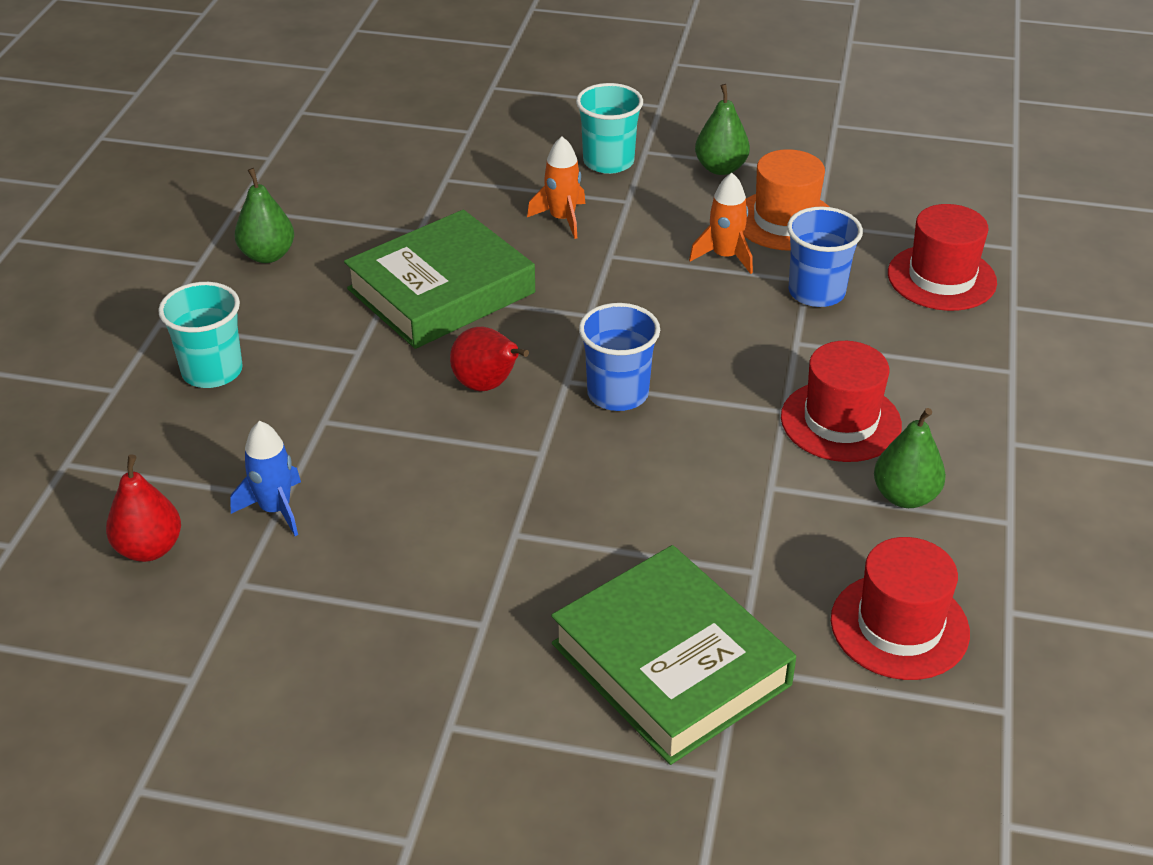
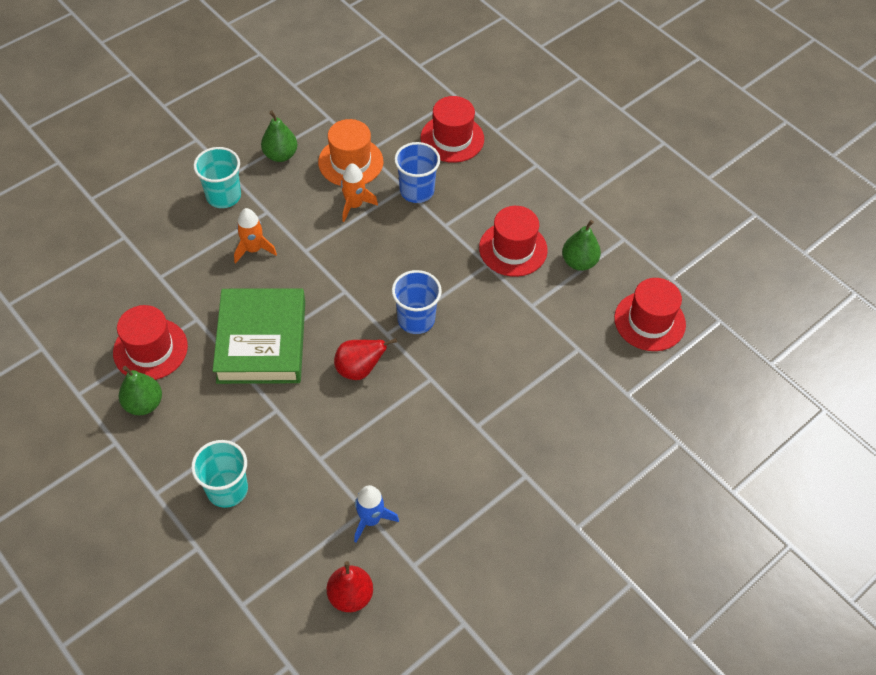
camera: 55 degrees left, 15 degrees up
green book [551,545,796,765] -> none
none -> red hat [113,305,188,380]

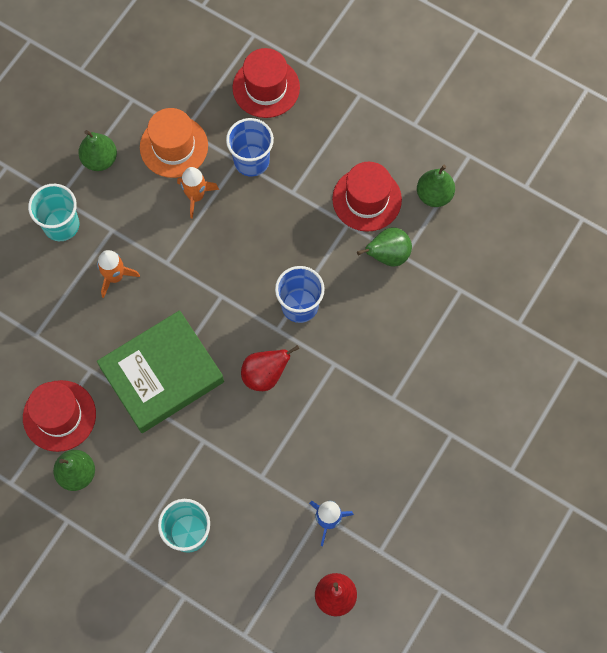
camera: 15 degrees left, 15 degrees up
green book [213,288,305,384] -> green book turned 75 degrees clockwise [97,310,224,433]
red hat [614,278,686,351] -> none
none -> green pear [357,227,412,266]

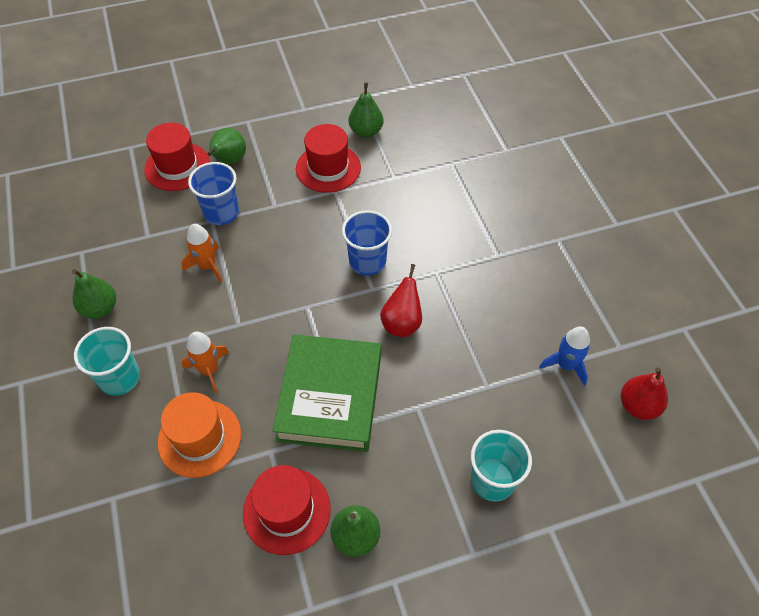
camera: 50 degrees left, 15 degrees down
orange hat [140,108,208,178] -> orange hat moved to [158,392,241,478]
green pear [357,227,412,266] -> green pear moved to [207,128,246,165]

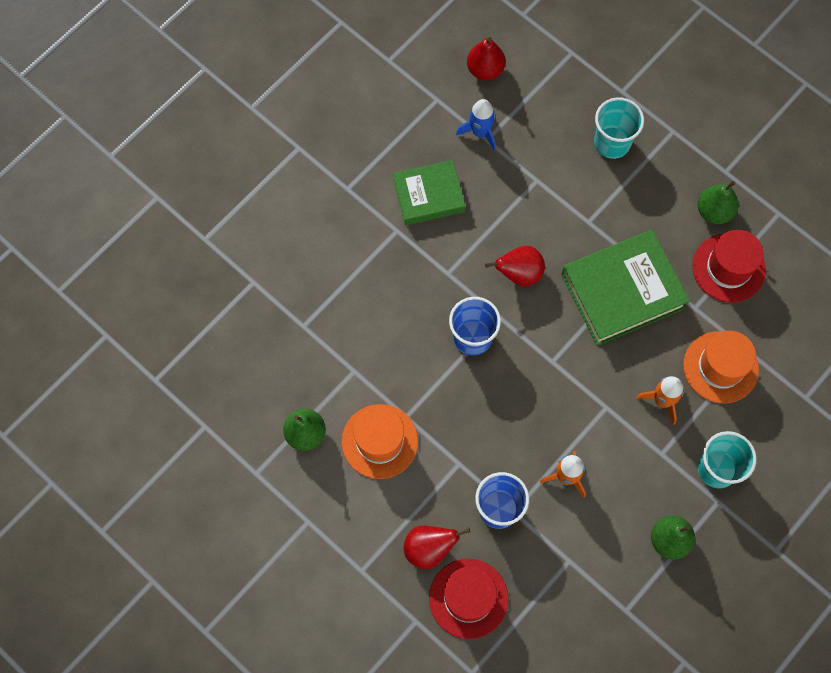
camera: 120 degrees left, 15 degrees up
green pear [207,128,246,165] -> red pear [404,526,470,569]
red hat [296,124,361,193] -> orange hat [342,404,418,479]
none -> green book [393,160,465,225]

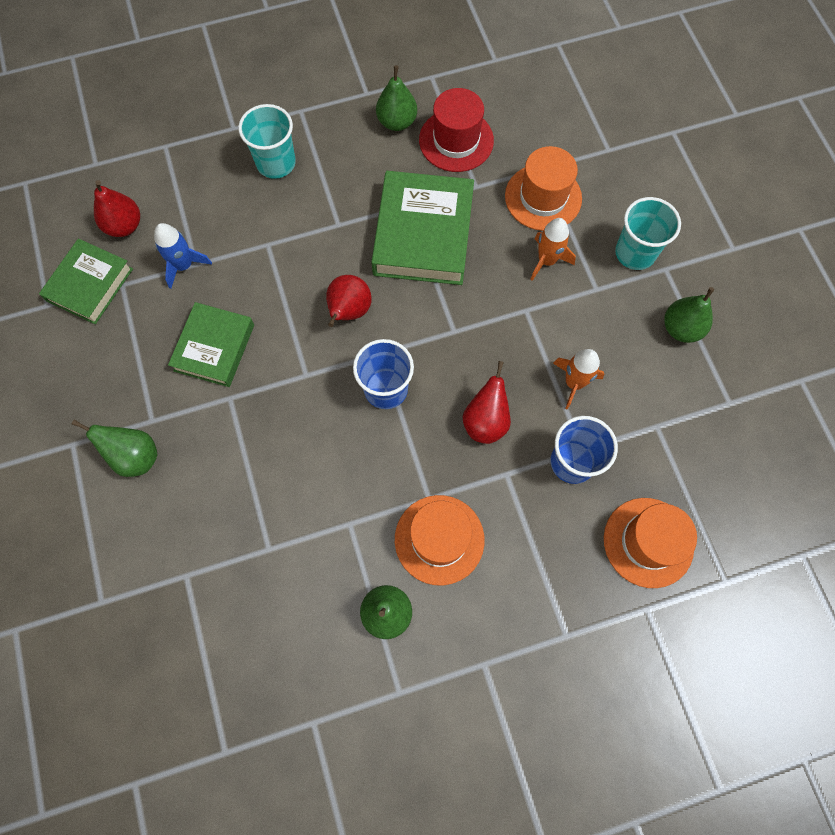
camera: 60 degrees left, 0 degrees up
red pear [404,526,470,569] -> red pear moved to [463,361,511,444]
red hat [429,559,508,639] -> orange hat [604,498,697,588]
none -> green book [39,239,133,324]
none -> green pear [72,420,157,477]

